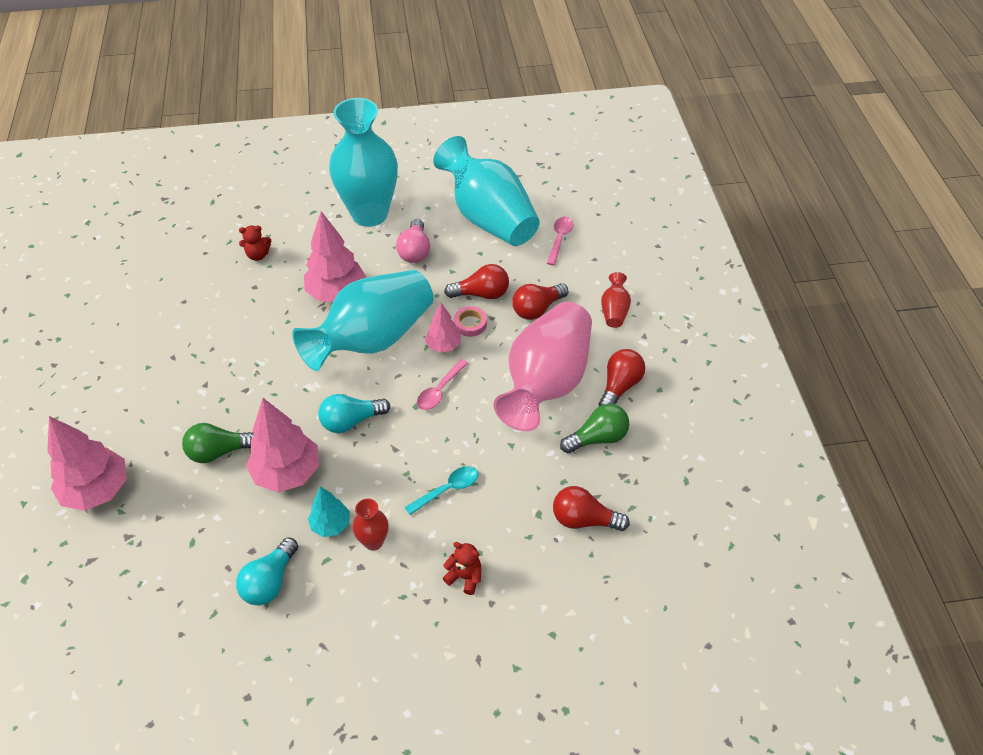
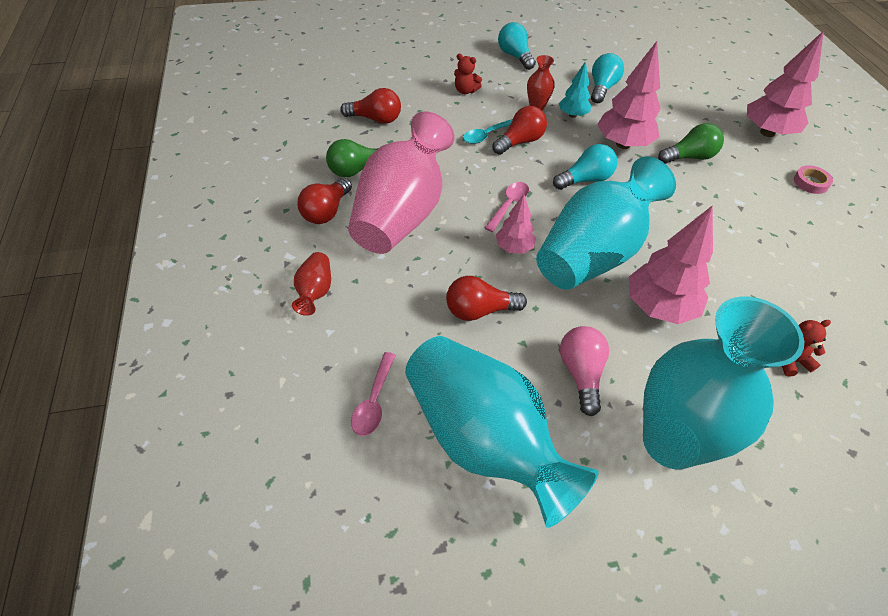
camera: 175 degrees right, 0 degrees up
pink tape [454,306,487,337] -> pink tape moved to [794,165,833,194]
red light bulb [512,283,569,320] -> red light bulb moved to [492,106,547,155]
none -> turquoise light bulb [498,22,536,70]

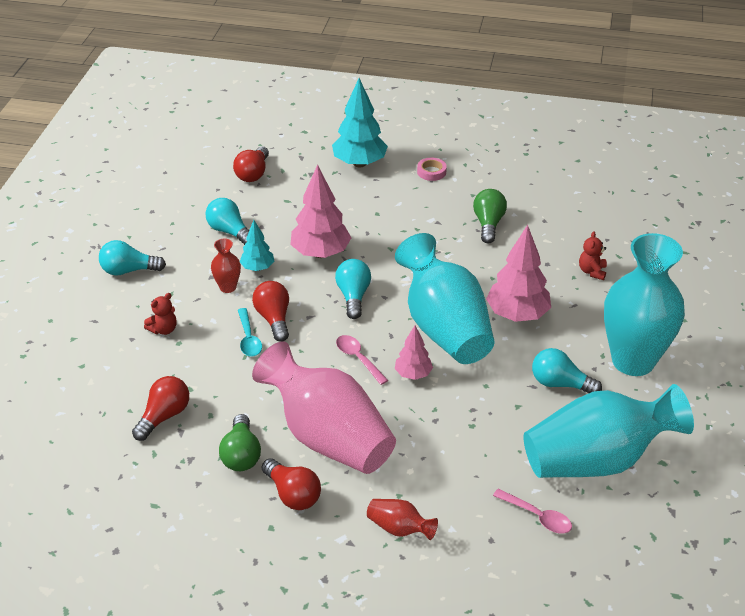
camera: 65 degrees left, 10 degrees down
red light bulb [446,276,527,321] -> red light bulb moved to [233,146,269,182]
pink light bulb [560,326,609,416] -> turquoise light bulb [532,348,602,394]
green light bulb [658,123,724,164] -> green light bulb moved to [473,189,507,243]
pink tree [747,31,824,137] -> turquoise tree [332,78,388,167]

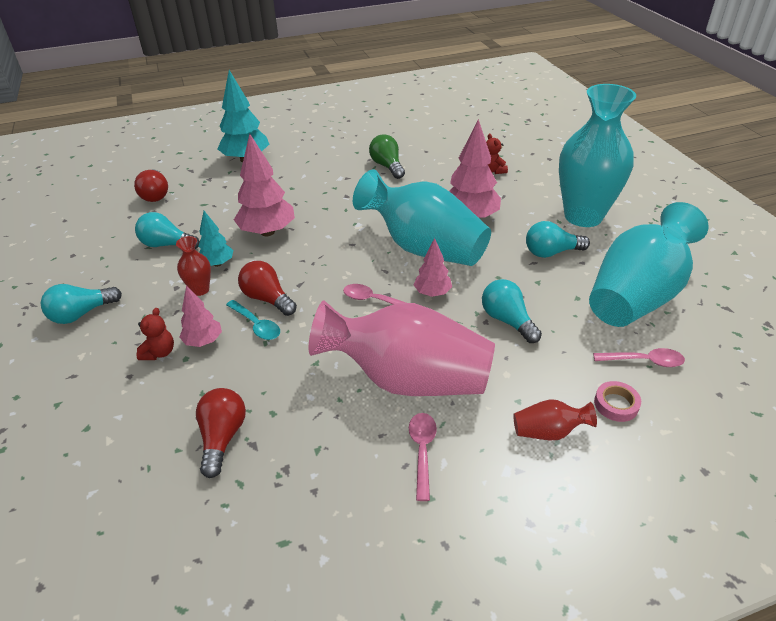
camera: 30 degrees left, 0 degrees up
green light bulb [219,414,261,471] -> none
red light bulb [262,458,321,510] -> pink spoon [409,413,437,501]
turquoise light bulb [335,259,371,319] -> turquoise light bulb moved to [482,279,542,343]
pink tape [417,158,447,181] -> pink tape moved to [594,381,641,422]
none -> pink tree [180,286,222,347]

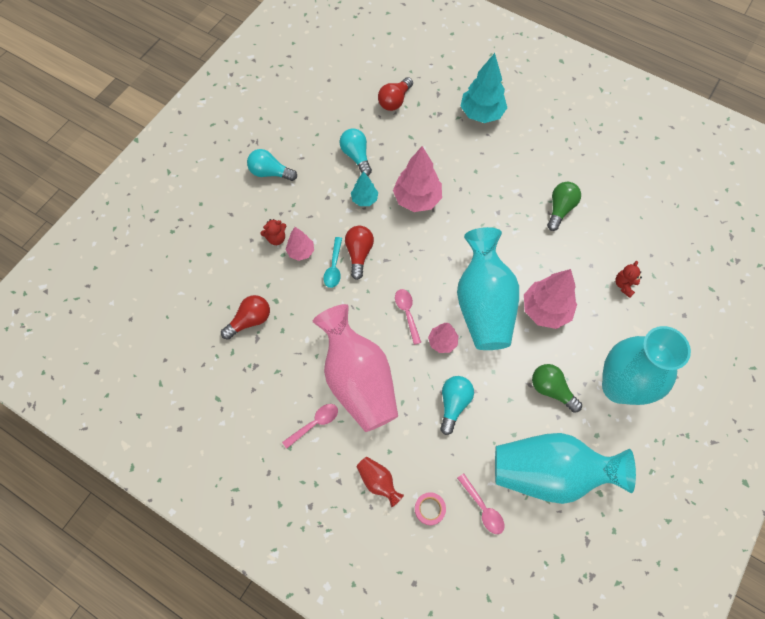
camera: 50 degrees right, 25 degrees up
red vase [176,236,211,296] -> none
turquoise light bulb [526,221,590,258] -> green light bulb [532,364,582,413]

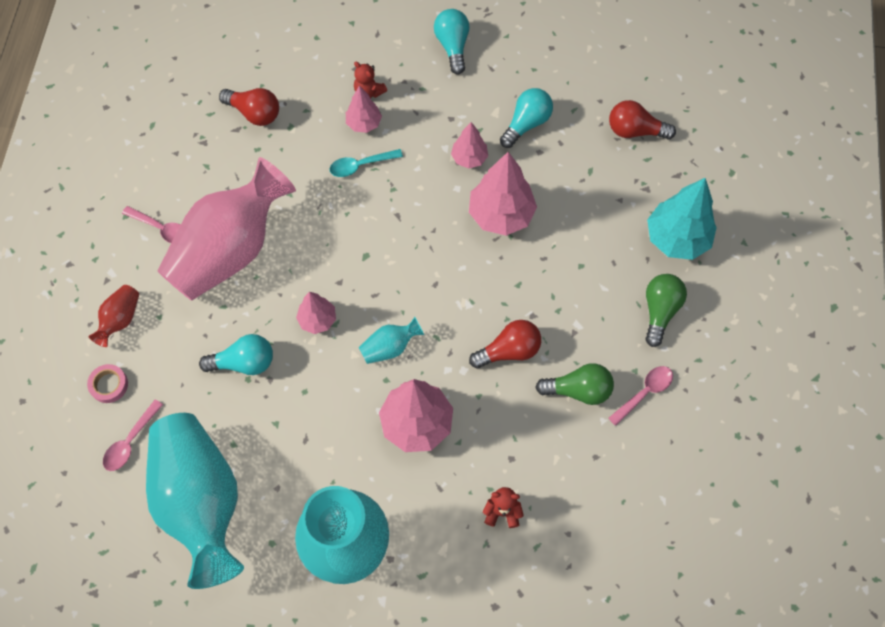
camera: 65 degrees right, 0 degrees up
red light bulb [345,226,374,280] -> red light bulb moved to [469,320,541,369]
turquoise tree [351,171,378,206] -> pink tree [451,122,488,169]
pink spoon [395,289,421,345] -> pink spoon moved to [608,366,673,426]
turquoise vase [457,227,519,350] -> turquoise vase [359,317,424,364], size x0.41
green light bulb [532,364,582,413] -> green light bulb moved to [645,274,687,347]

